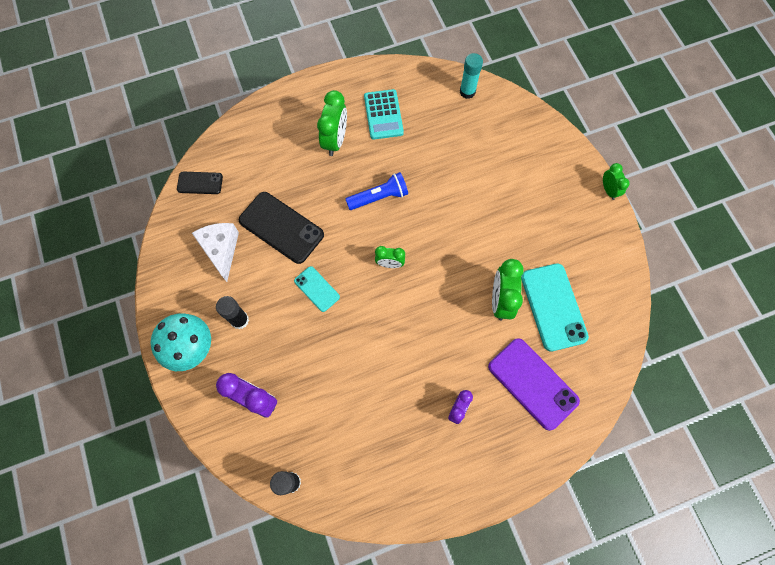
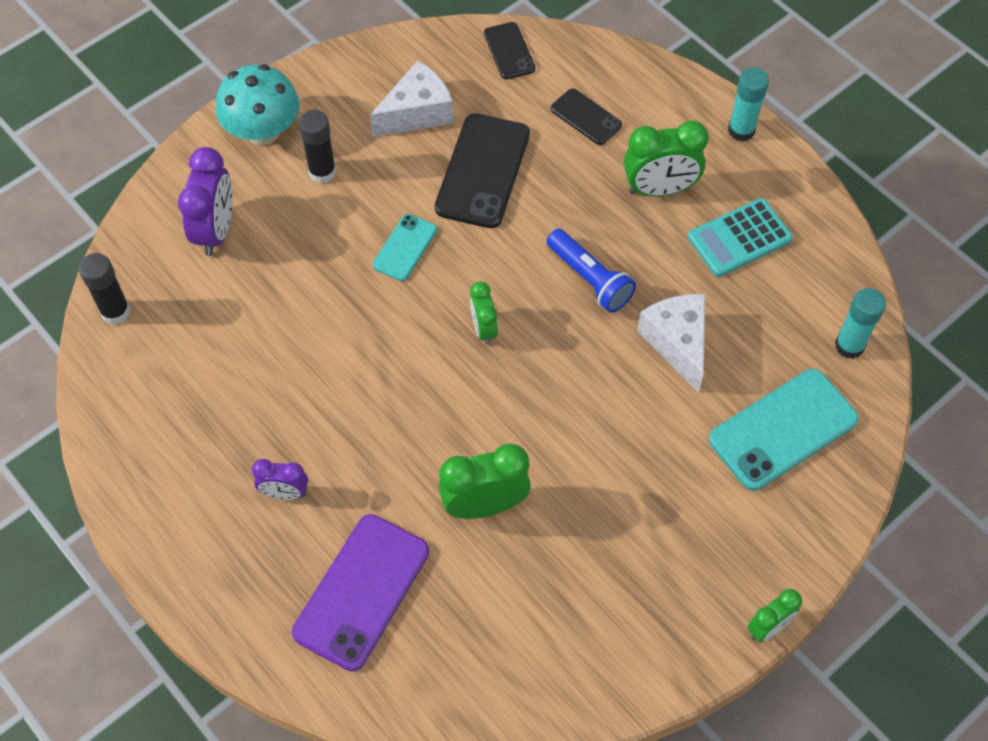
camera: 70 degrees right, 10 degrees down
turquoise phone [521,263,589,351] -> turquoise phone moved to [709,369,859,491]
none -> black phone [551,88,622,145]
none -> white cheese [637,294,706,392]
none -> turquoise glue stick [728,68,769,142]

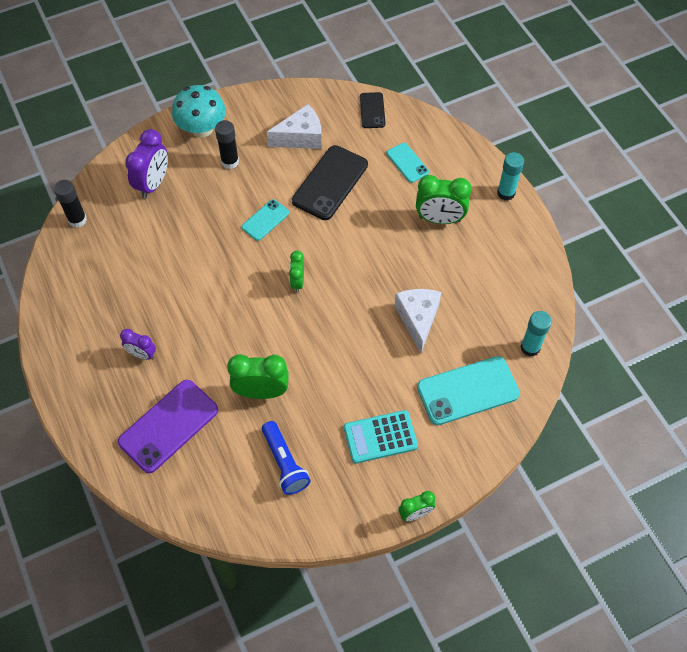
camera: 15 degrees right, 0 degrees up
blue flashlight [547,229,636,312] -> blue flashlight moved to [262,421,311,495]
black phone [551,88,622,145] -> turquoise phone [387,143,429,183]
turquoise calculator [688,198,793,277] -> turquoise calculator moved to [344,410,418,464]

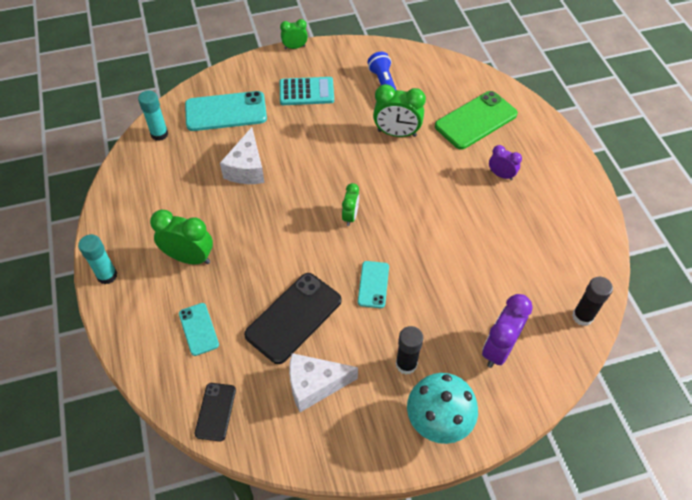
camera: 170 degrees left, 5 degrees down
purple phone [118,380,218,473] -> green phone [435,91,518,150]
turquoise phone [242,199,289,241] -> turquoise phone turned 45 degrees counterclockwise [358,261,389,308]

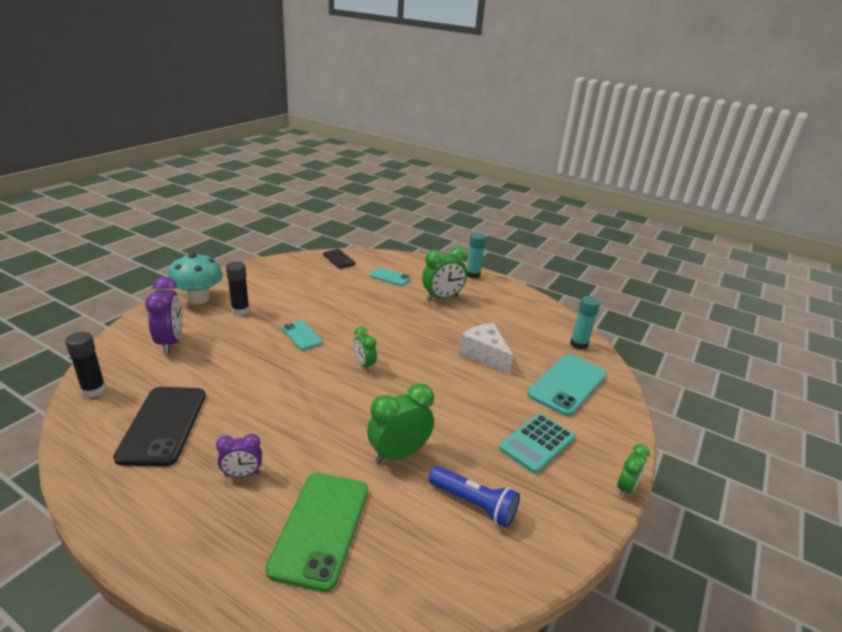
camera: 135 degrees right, 25 degrees down
black phone [244,273,342,364] -> black phone moved to [113,387,205,467]
white cheese [289,353,358,412] -> none

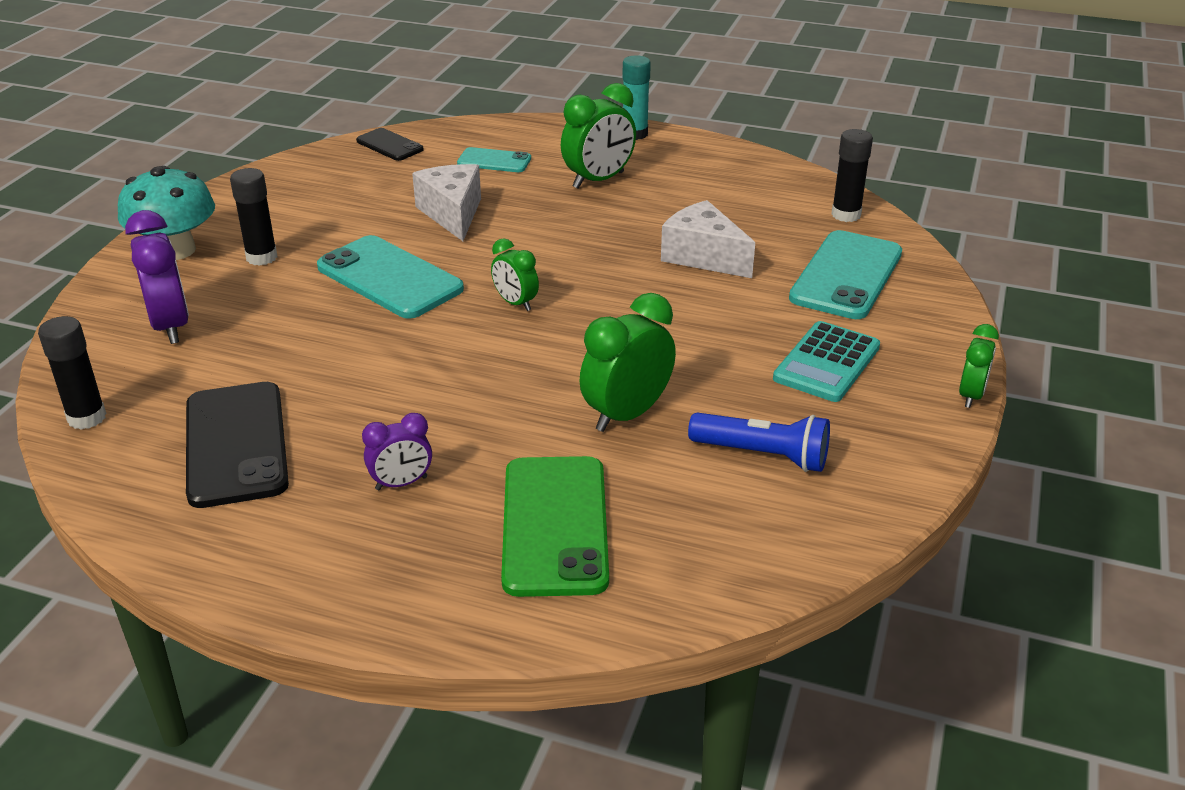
camera: 10 degrees left, 5 degrees up
turquoise phone [282,321,322,350] -> turquoise phone [317,235,464,319], size x1.82
turquoise glue stick [570,296,600,350] -> black glue stick [831,129,873,222]
none -> white cheese [412,164,481,241]

